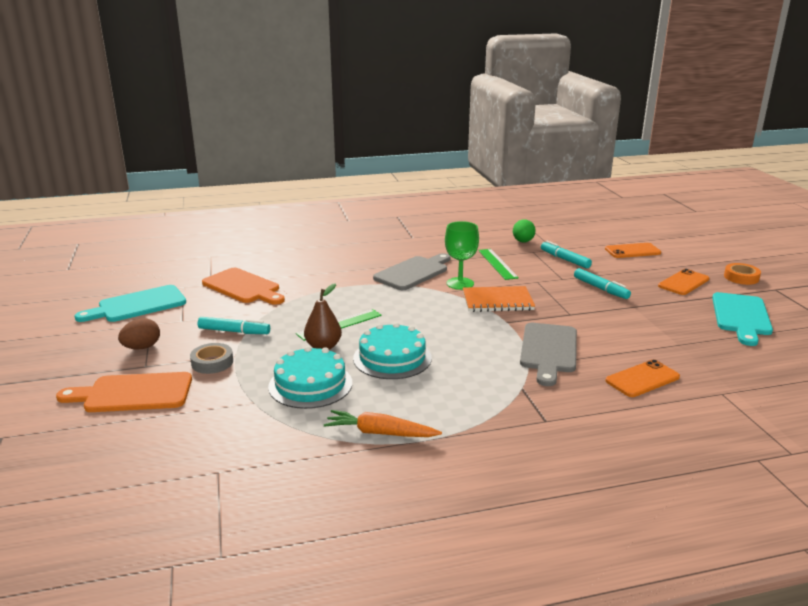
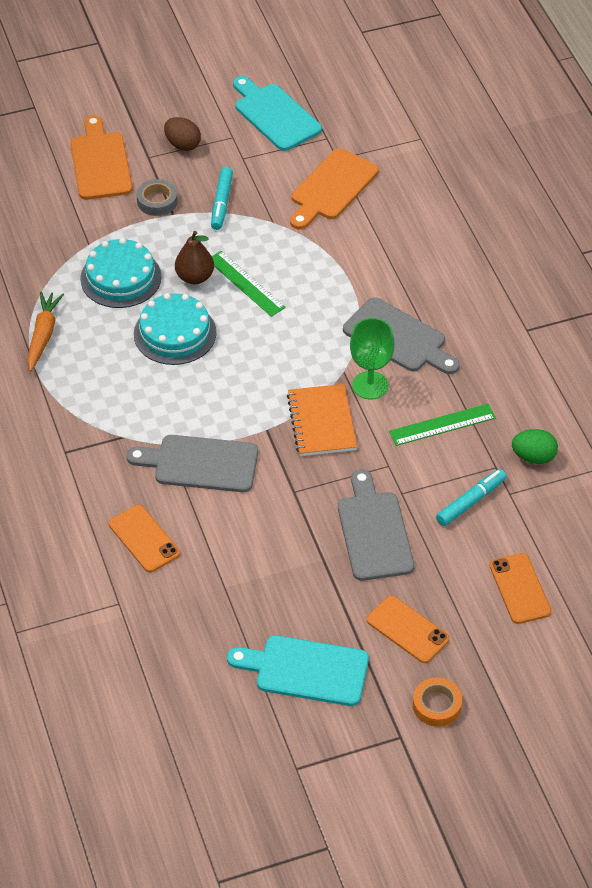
camera: 85 degrees right, 25 degrees up
turquoise marker [574,268,631,299] -> grey cutting board [338,469,414,581]

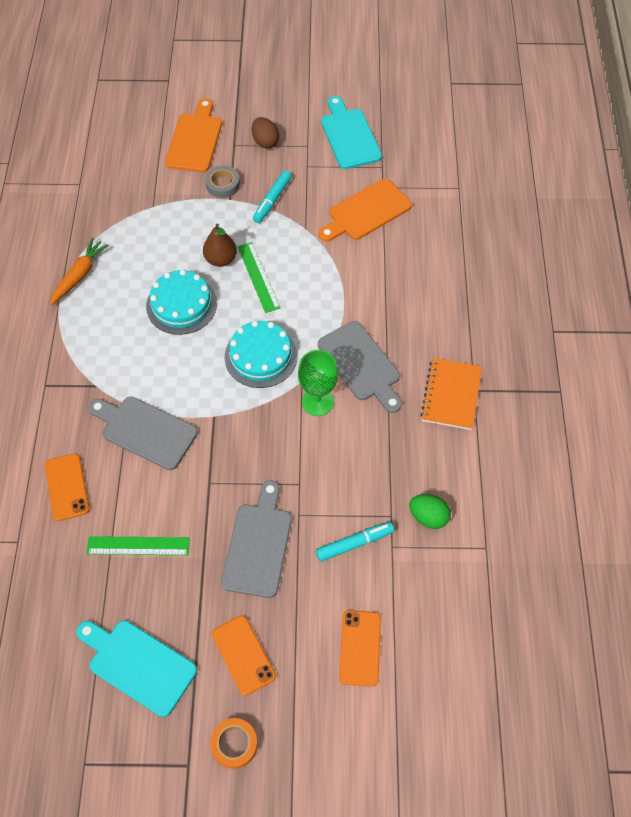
camera: 20 degrees right, 10 degrees up
turquoise cake [80,238,162,308] -> turquoise cake moved to [225,321,297,388]
orange notebook [287,384,357,456] -> orange notebook moved to [420,358,482,430]
green ruler [389,404,496,446] -> green ruler moved to [87,536,190,555]

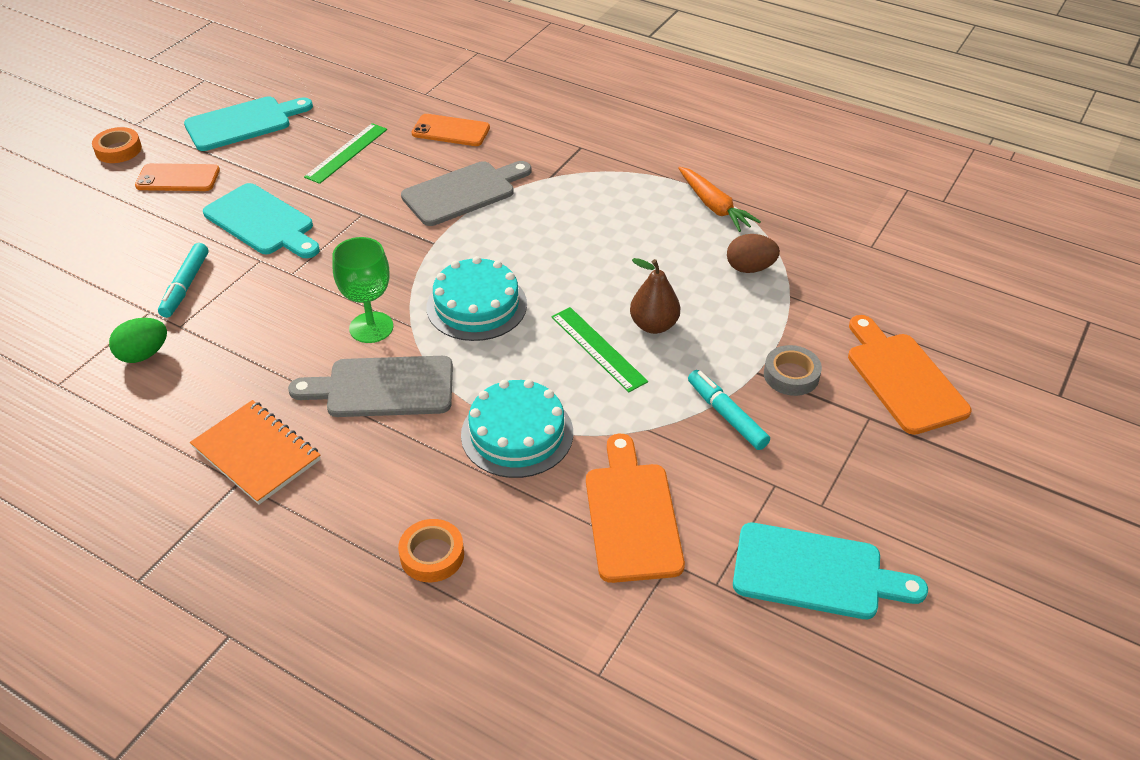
camera: 120 degrees right, 15 degrees down
turquoise cake [146,269,217,335] -> turquoise cake moved to [461,379,573,478]
orange cutting board [165,98,222,172] -> orange cutting board turned 150 degrees counterclockwise [848,315,971,435]
grey cutting board [221,481,292,598] -> turquoise cutting board [203,183,320,258]
green ruler [237,242,281,313] -> green ruler turned 45 degrees clockwise [551,307,648,392]
brown egg [252,117,279,148] -> brown egg moved to [727,234,780,273]
orange phone [339,610,381,687] -> none
none -> orange tape [398,519,464,582]

